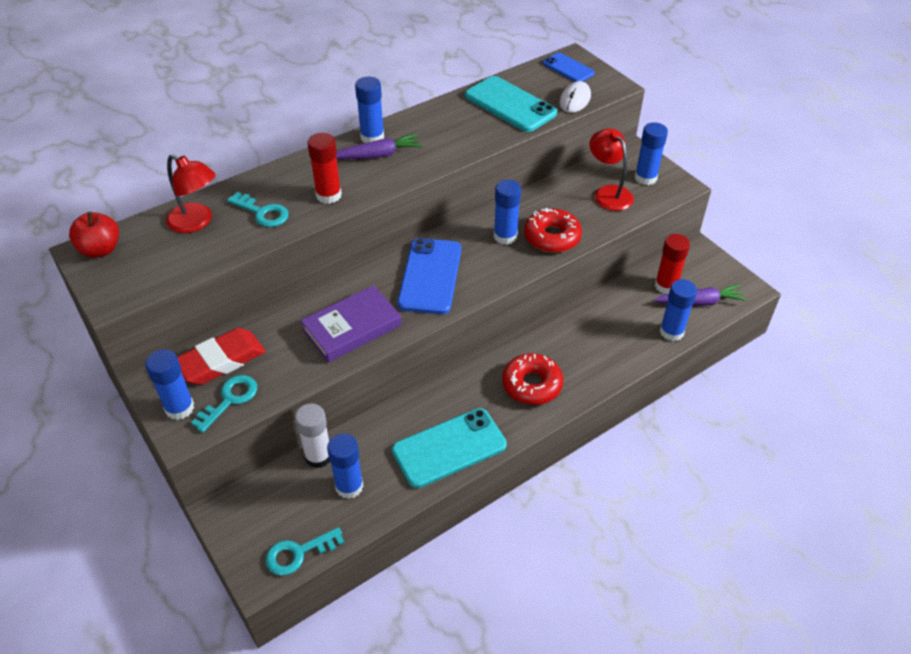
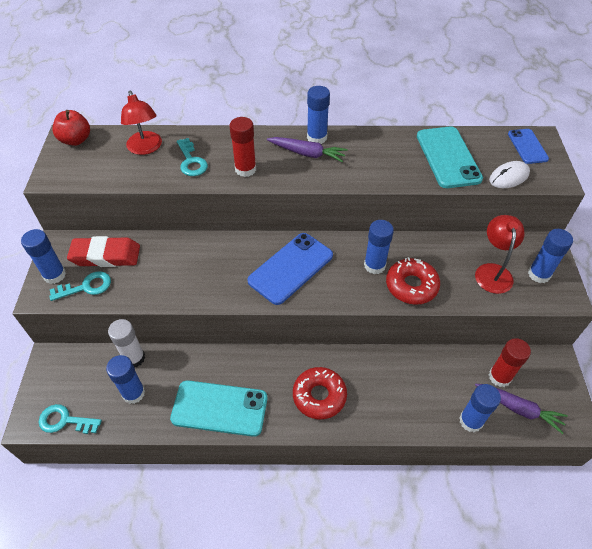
camera: 35 degrees right, 5 degrees up
purple book [301,285,402,363] -> none

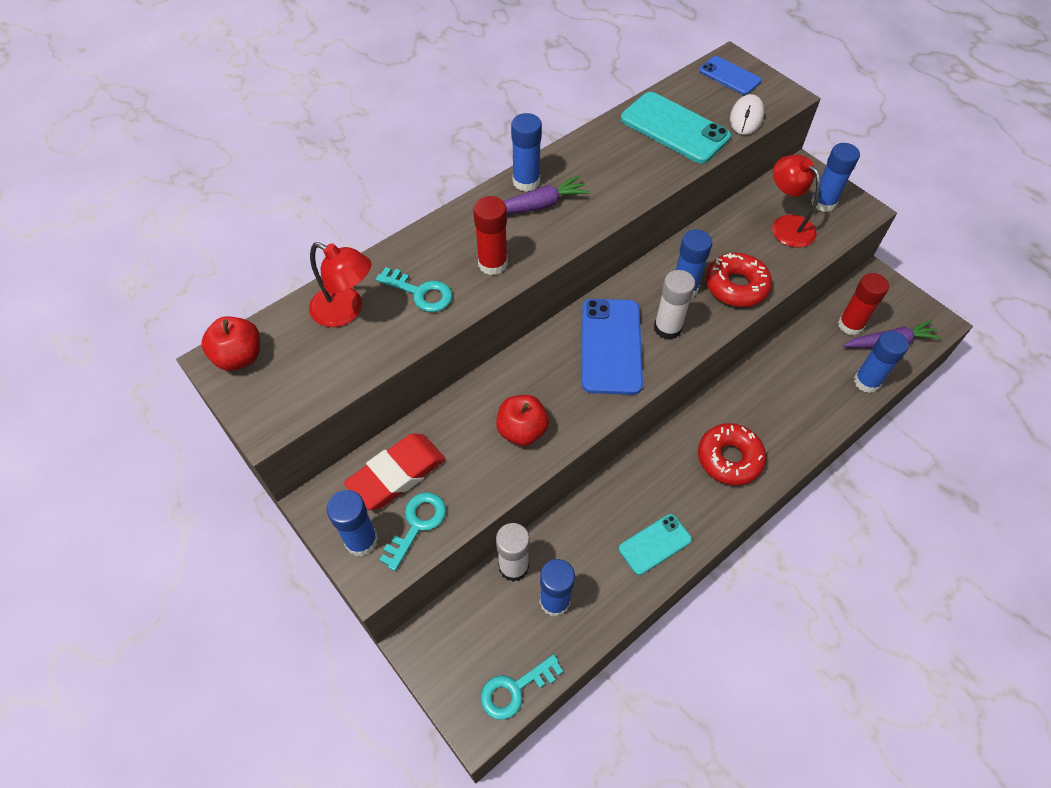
camera: 40 degrees left, 5 degrees up
turquoise phone [170,380,267,437] -> turquoise phone [619,514,692,575], size x0.59
none -> red apple [496,395,549,446]
none -> white glue stick [654,270,695,340]

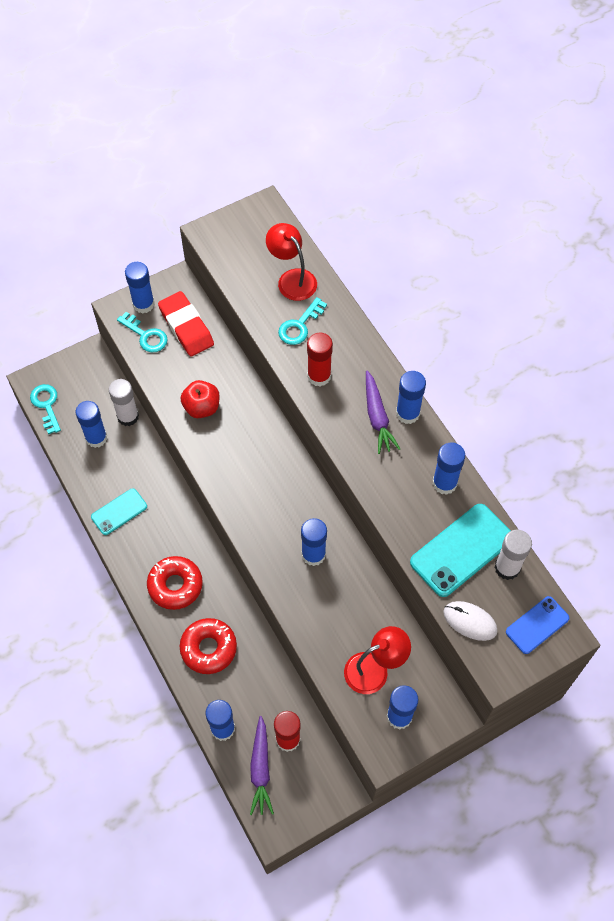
camera: 100 degrees right, 5 degrees up
red apple [201,316,260,371] -> none
red lamp [309,242,371,327] -> red lamp turned 105 degrees clockwise [266,223,317,301]
blue phone [582,299,643,395] -> none
turquoise phone [619,514,692,575] -> turquoise phone turned 75 degrees clockwise [91,488,147,535]
white glue stick [654,270,695,340] -> white glue stick moved to [494,530,532,580]
red donut [706,253,772,307] -> red donut moved to [180,618,237,674]
none -> blue glue stick [432,442,465,495]

